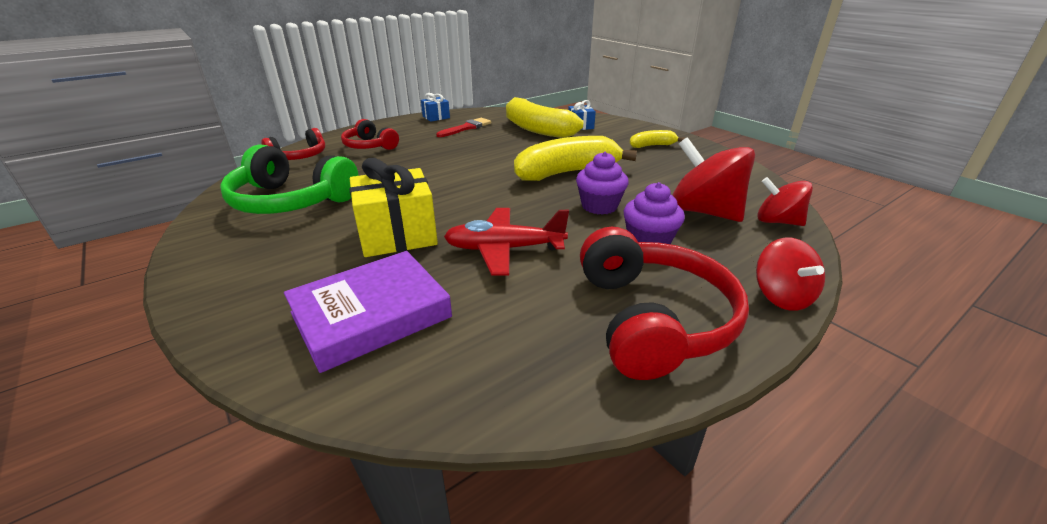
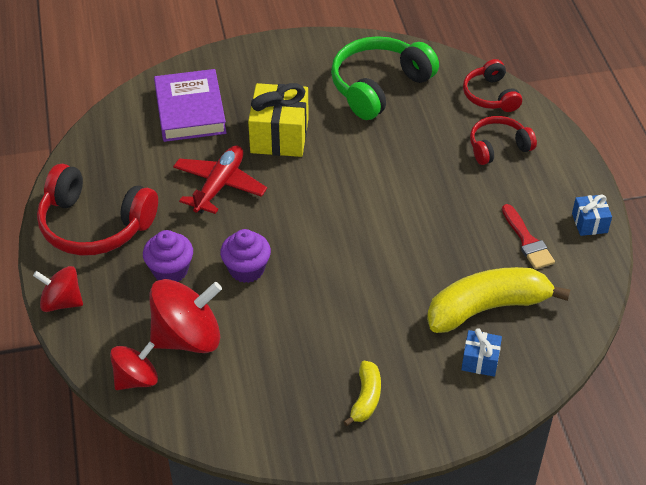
camera: 115 degrees right, 15 degrees up
yellow banana [514,136,637,181] -> none

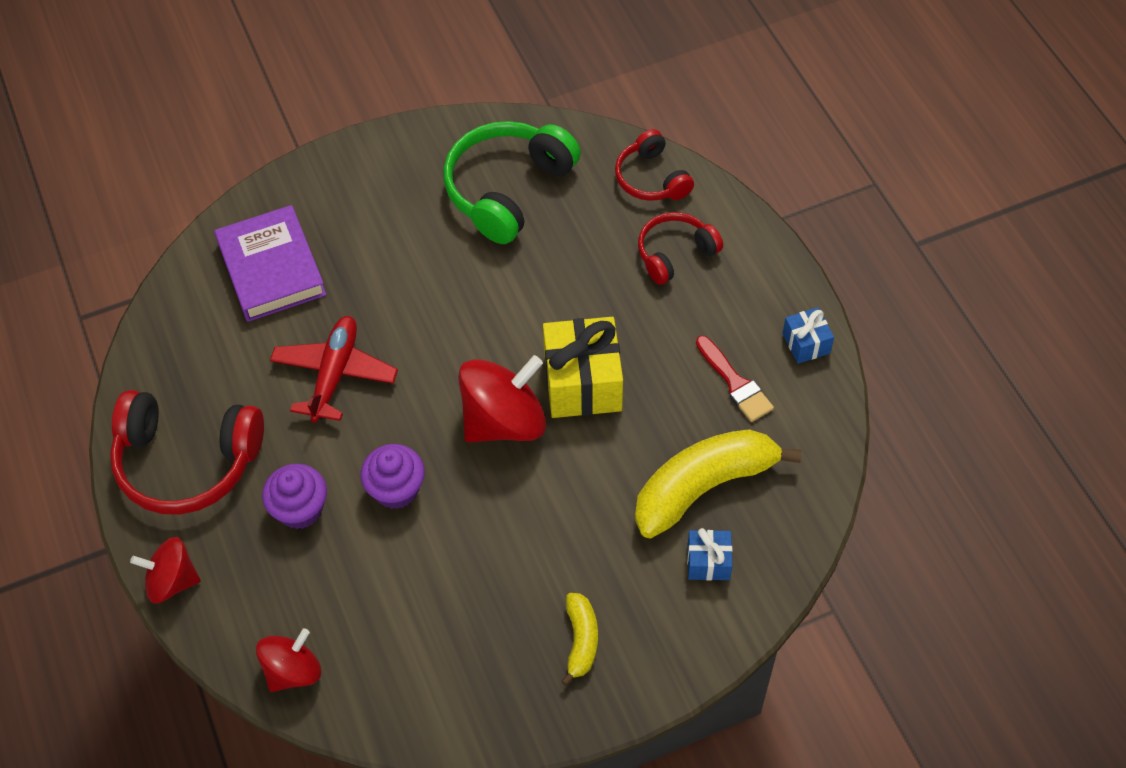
camera: 10 degrees left, 10 degrees up
red spinning top [149,279,222,353] -> red spinning top moved to [458,355,546,442]
yellow gift [248,83,309,157] -> yellow gift moved to [543,317,623,418]

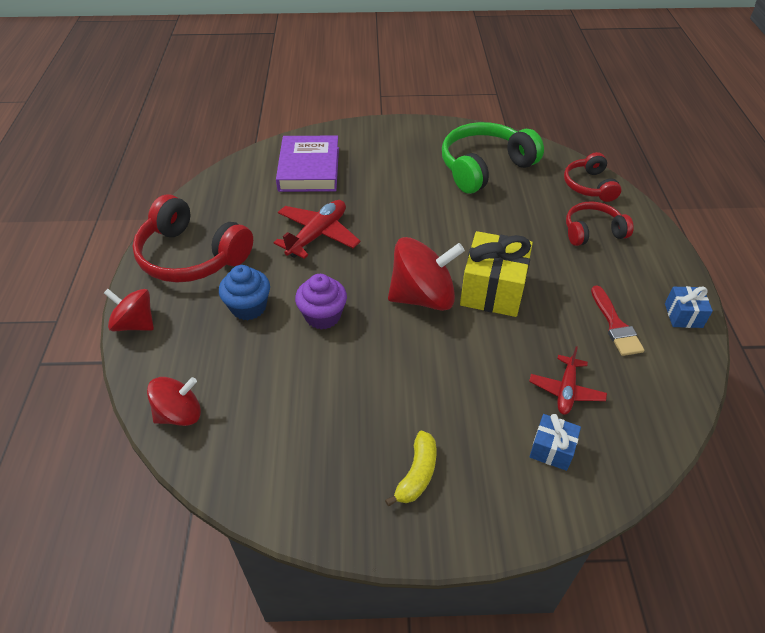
camera: 20 degrees right, 10 degrees down
purple cupcake [262,464,327,529] -> blue cupcake [219,265,270,320]
yellow banana [635,429,801,539] -> red plane [529,346,607,415]

